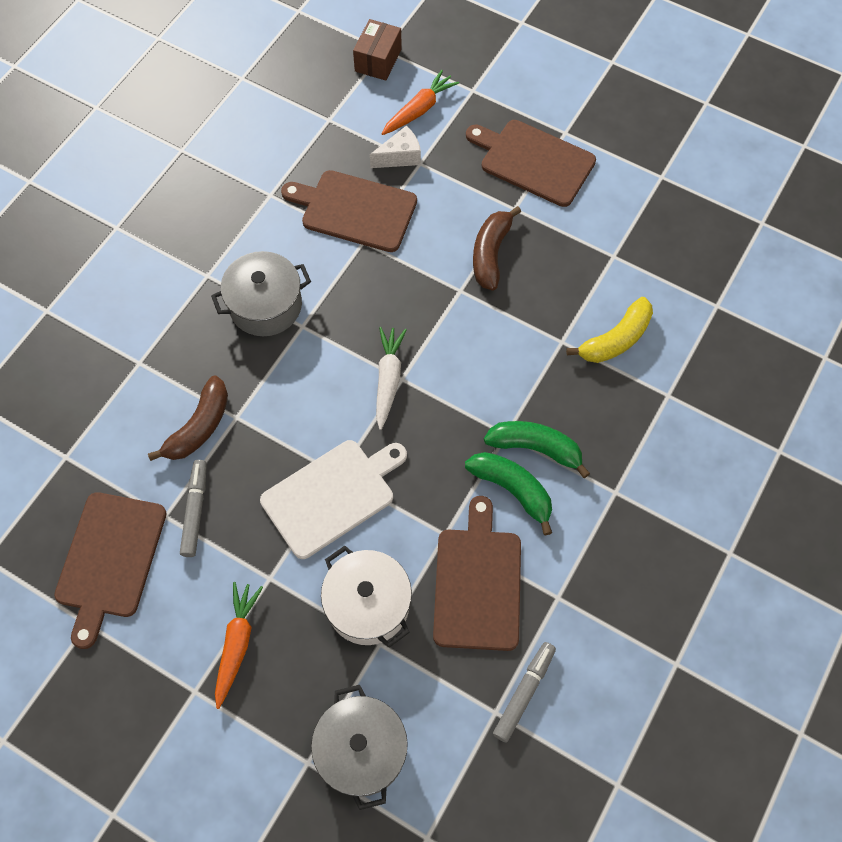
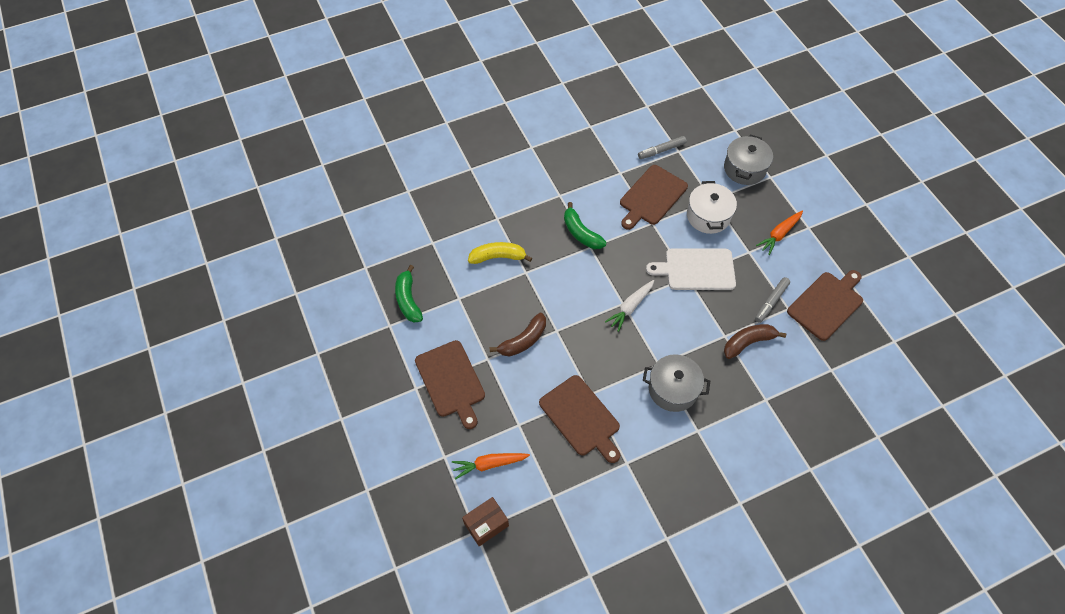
camera: 145 degrees left, 5 degrees down
white cheese [370,126,421,168] -> none
green banana [465,452,552,536] -> green banana moved to [395,265,423,323]

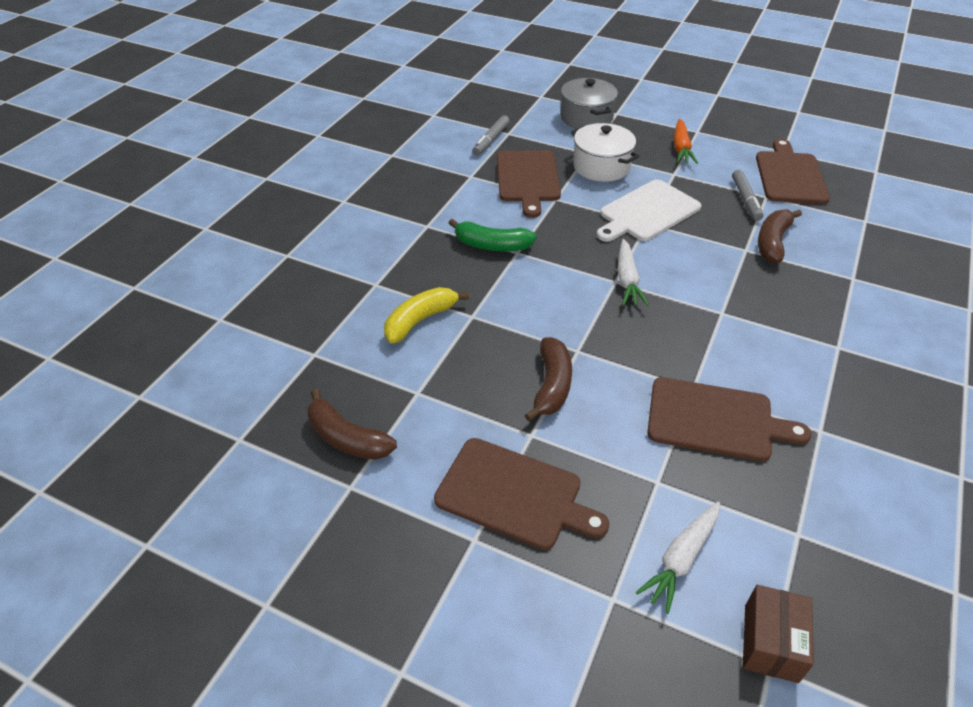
camera: 40 degrees left, 15 degrees down
green banana [395,265,423,323] -> brown banana [308,389,397,460]
orange carrot [452,453,530,480] -> white carrot [636,501,720,614]
grey pot [643,354,710,412] -> none

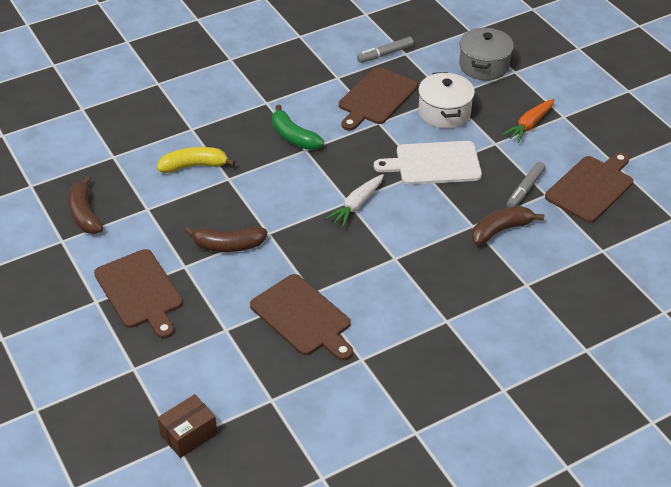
camera: 35 degrees right, 0 degrees up
brown banana [525,337,572,421] -> brown banana turned 45 degrees clockwise [185,226,267,252]
white carrot [636,501,720,614] -> none

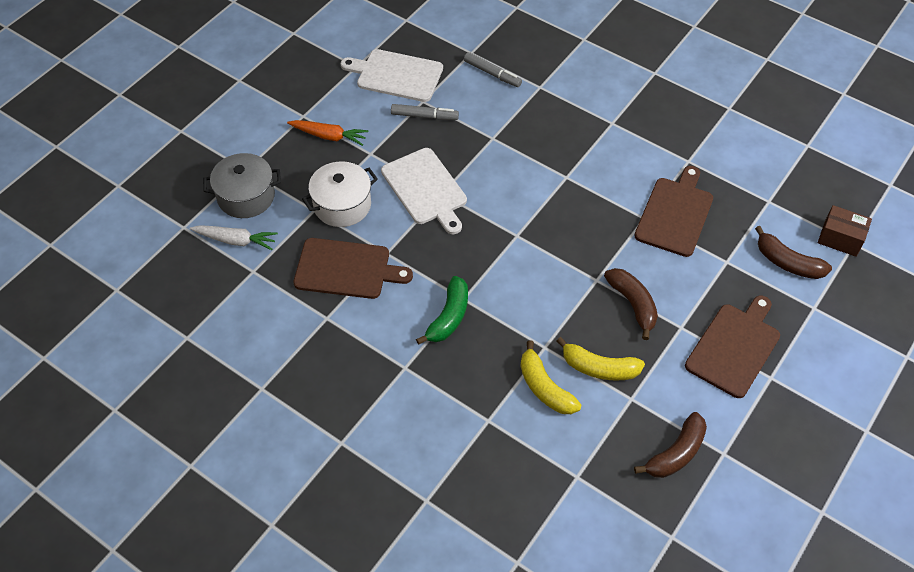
camera: 115 degrees left, 10 degrees up
white carrot [326,174,384,227] -> white carrot moved to [190,225,278,250]
grey marker [357,37,414,63] -> grey marker moved to [464,52,522,87]
brown banana [472,206,544,245] -> brown banana moved to [755,226,832,279]
brown cutting board [545,152,633,223] -> white cutting board [341,49,443,102]
none -> yellow banana [557,337,645,381]

